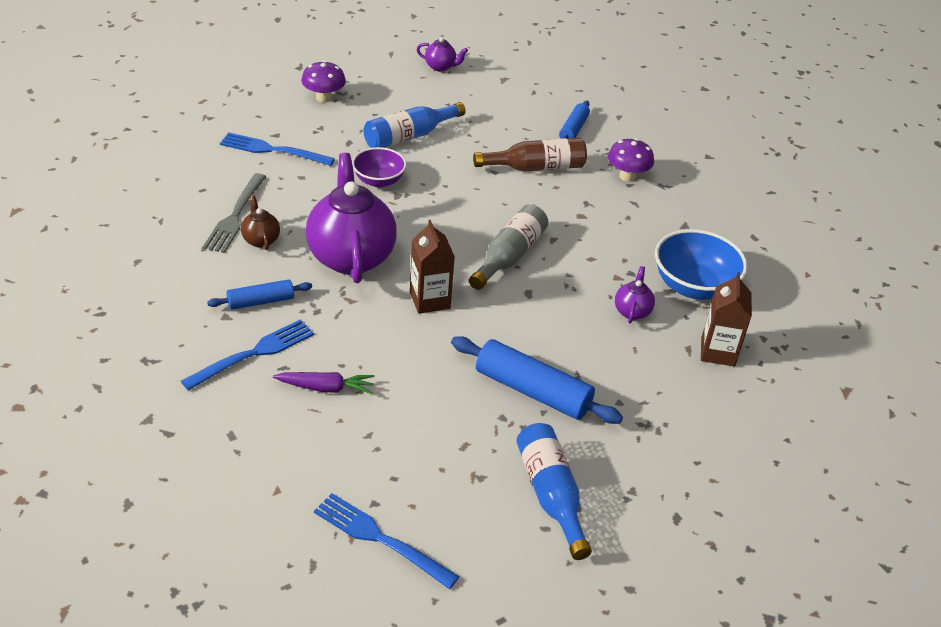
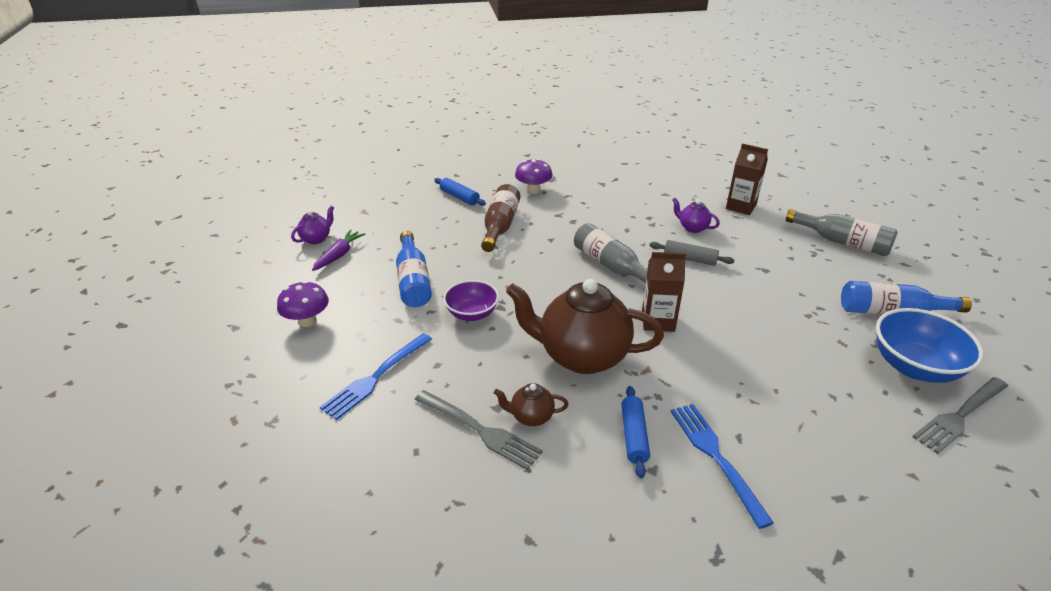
camera: 65 degrees left, 5 degrees down
purple carrot [273,372,375,394] -> purple carrot moved to [312,230,366,271]
purple teapot [306,153,397,283] -> brown teapot [506,279,664,374]
blue fork [314,493,460,589] -> grey fork [912,377,1008,454]
blue rolling pin [451,336,623,424] -> none
blue bowl [655,229,748,300] -> blue bowl moved to [876,308,984,383]
none -> grey rolling pin [649,240,734,266]
none -> grey bottle [786,209,898,256]

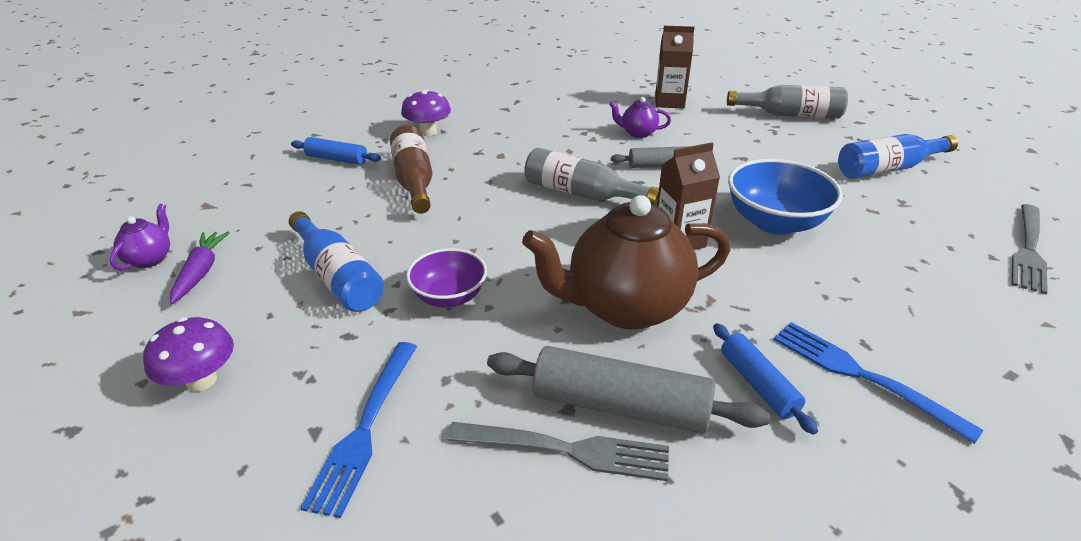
camera: 25 degrees left, 0 degrees up
brown teapot [494,383,569,426] -> grey rolling pin [487,346,770,434]
blue bowl [876,308,984,383] -> blue bowl moved to [728,159,843,235]

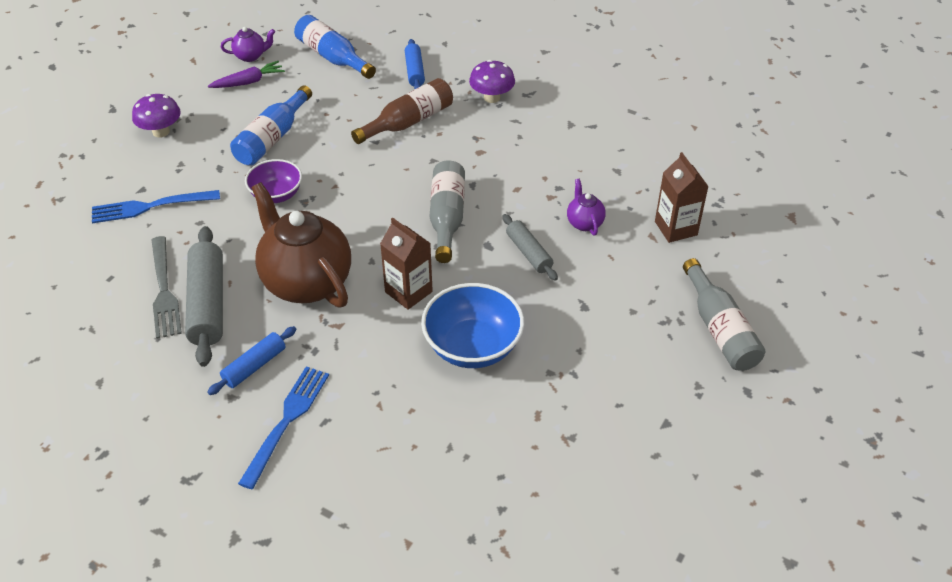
camera: 65 degrees right, 10 degrees up
blue bottle [838,134,958,179] -> blue bottle moved to [294,15,376,79]
grey fork [1011,204,1048,294] -> none

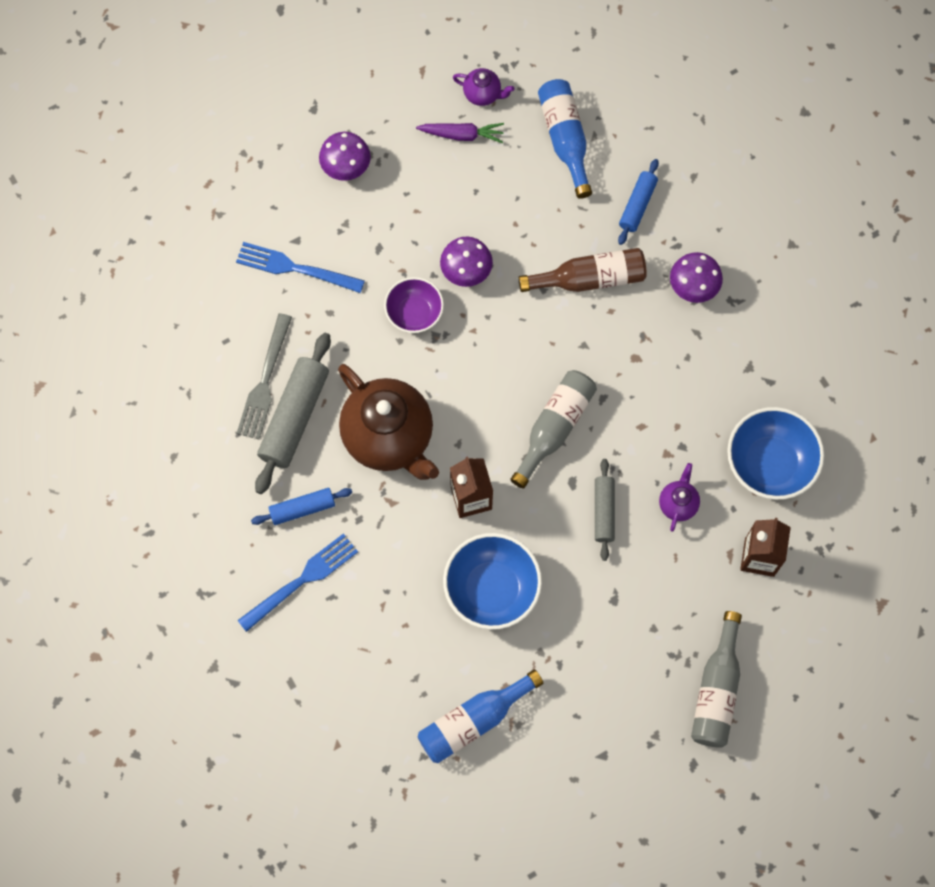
camera: 30 degrees right, 25 degrees up
blue bottle [230,85,312,166] -> blue bottle moved to [418,669,543,763]
brown teapot [251,182,351,308] -> brown teapot turned 150 degrees clockwise [338,364,439,480]
none -> purple mushroom [440,237,493,287]
none -> blue bowl [727,407,824,500]

